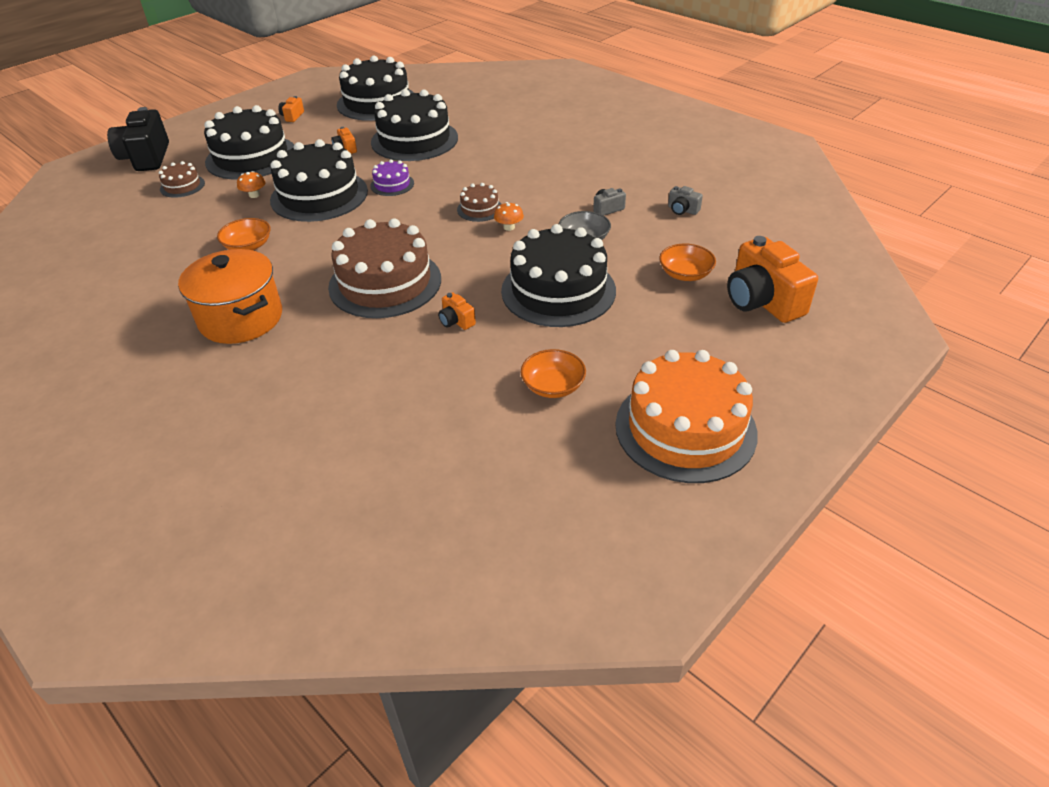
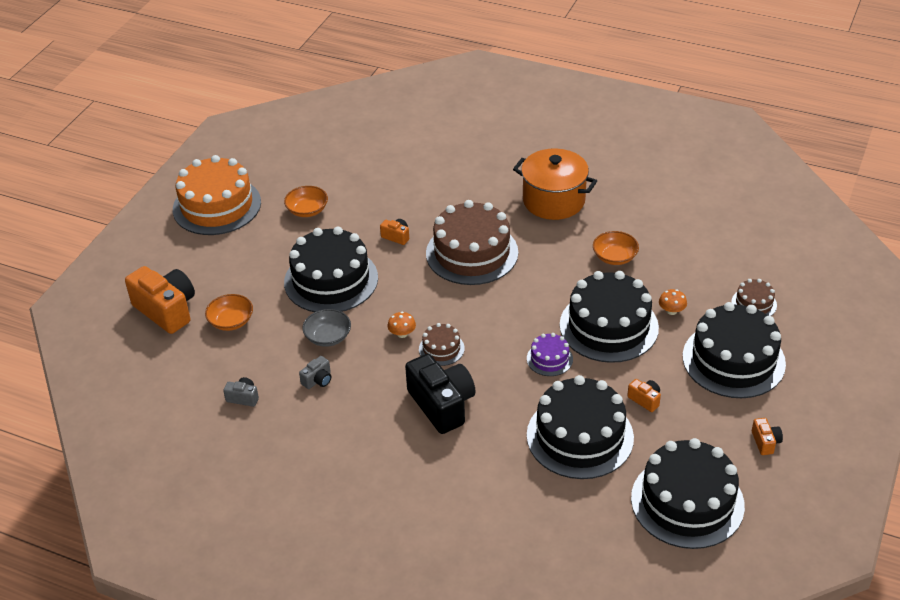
camera: 160 degrees right, 0 degrees up
black camera [107,107,169,171] -> black camera moved to [405,354,475,434]

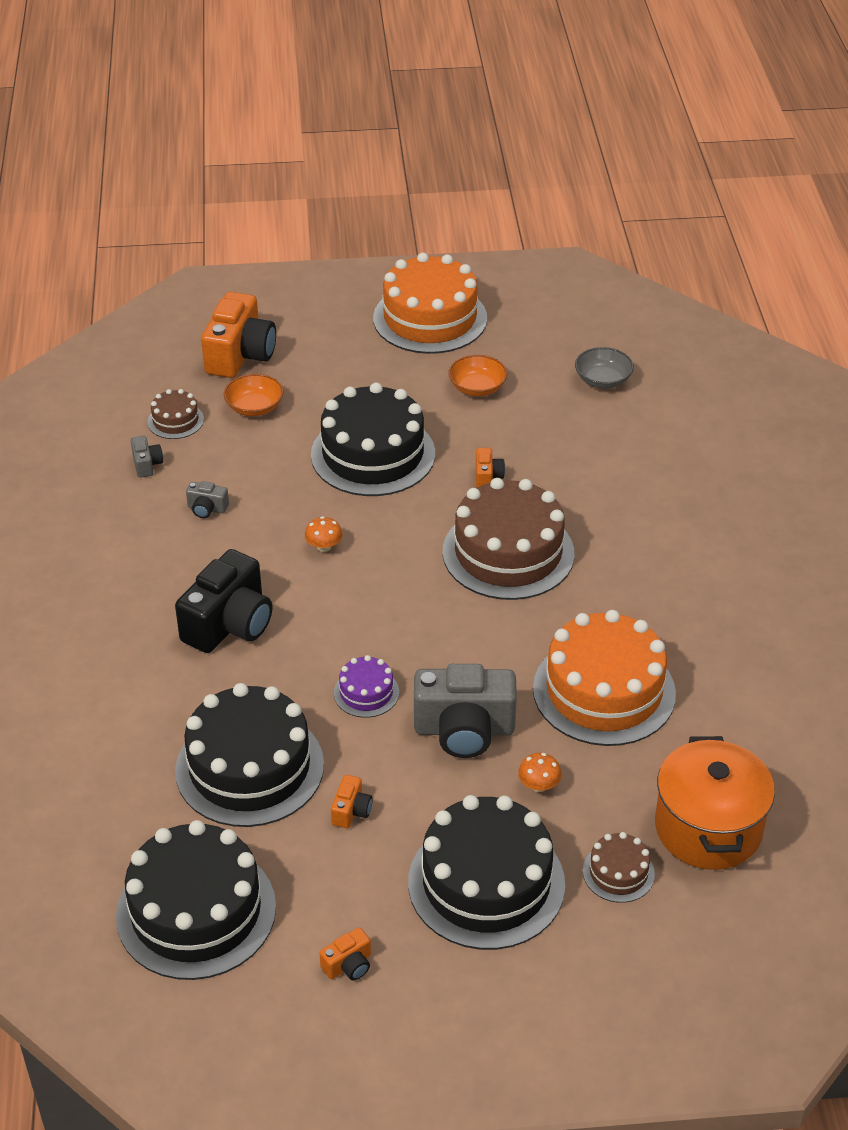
camera: 60 degrees right, 0 degrees up
grey bowl [303,309,351,347] -> grey bowl moved to [575,347,634,389]
brown cake [419,323,465,366] -> brown cake moved to [148,389,204,439]
orange pot [513,149,597,220] -> orange pot moved to [655,736,775,870]
black cake [560,271,659,363] -> grey camera [414,664,517,758]
orange bowl [593,231,639,265] -> orange cake [533,610,676,746]

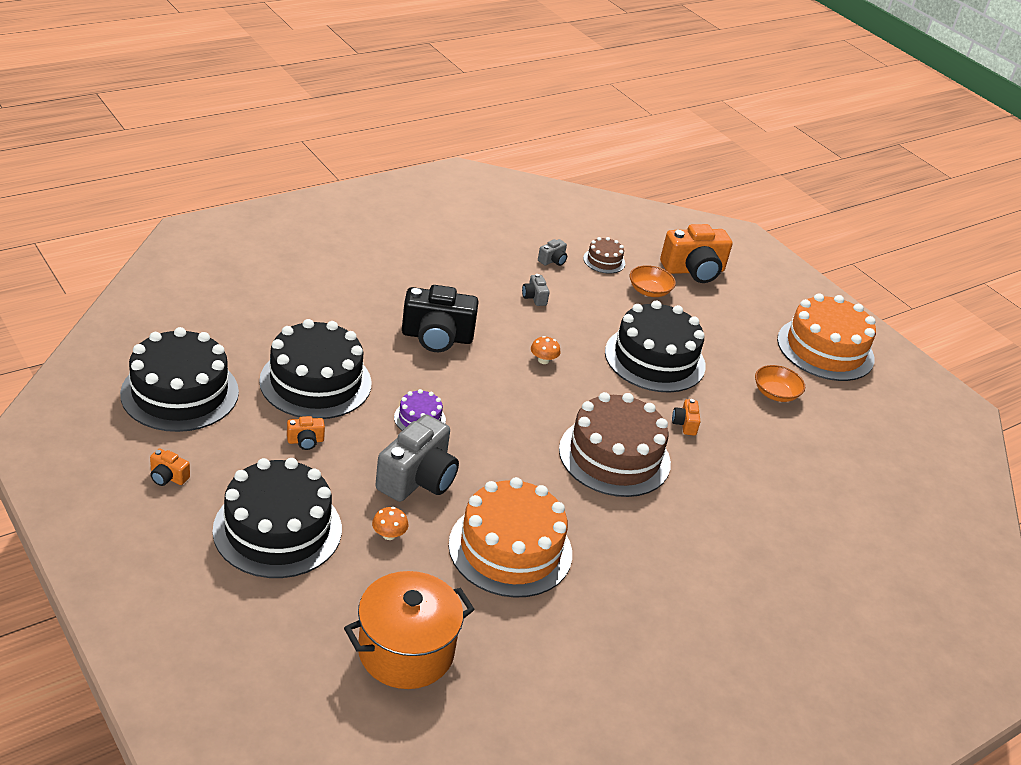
camera: 55 degrees right, 5 degrees down
grey camera [414,664,517,758] -> grey camera turned 120 degrees counterclockwise [375,414,459,502]
orange camera [476,448,505,488] -> orange camera turned 120 degrees clockwise [672,399,701,436]
grey bowl [575,347,634,389] -> none
brown cake [583,832,655,903] -> none

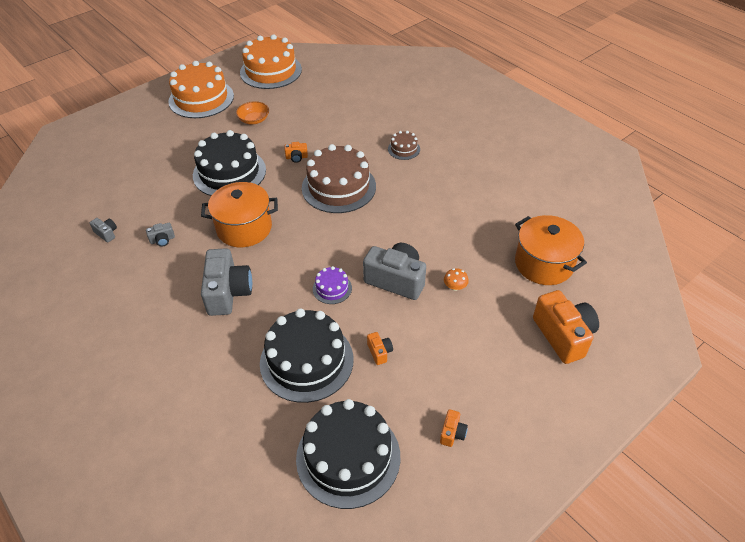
camera: 90 degrees left, 10 degrees up
black cake [213,458,342,578] -> none
black camera [402,285,478,352] -> grey camera [201,248,252,316]
orange cake [449,477,572,598] -> orange cake moved to [240,34,302,89]
orange mushroom [531,336,560,364] -> orange pot [201,182,278,247]
brown cake [583,237,625,273] -> brown cake moved to [388,131,420,160]
orange bowl [630,265,676,297] -> none
orange camera [660,224,732,283] -> orange camera moved to [533,290,599,364]

